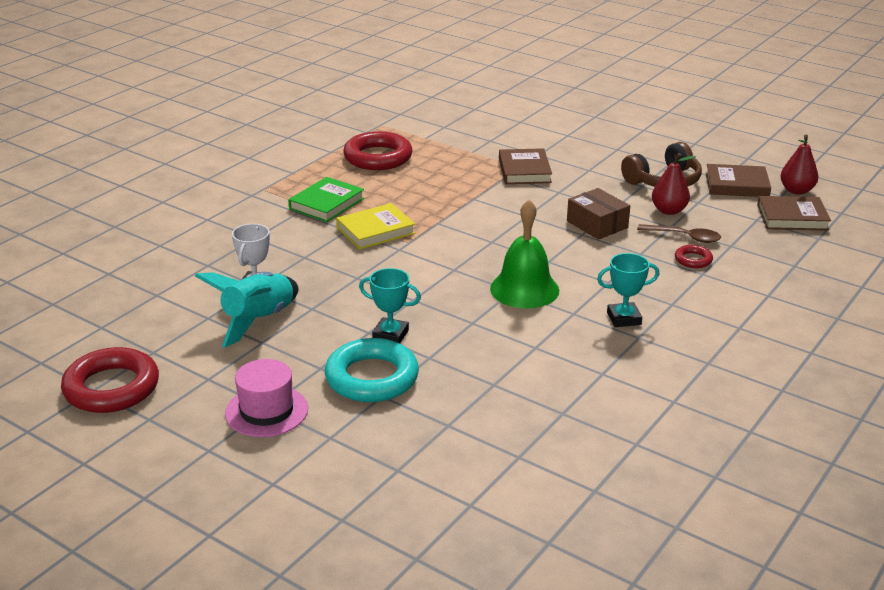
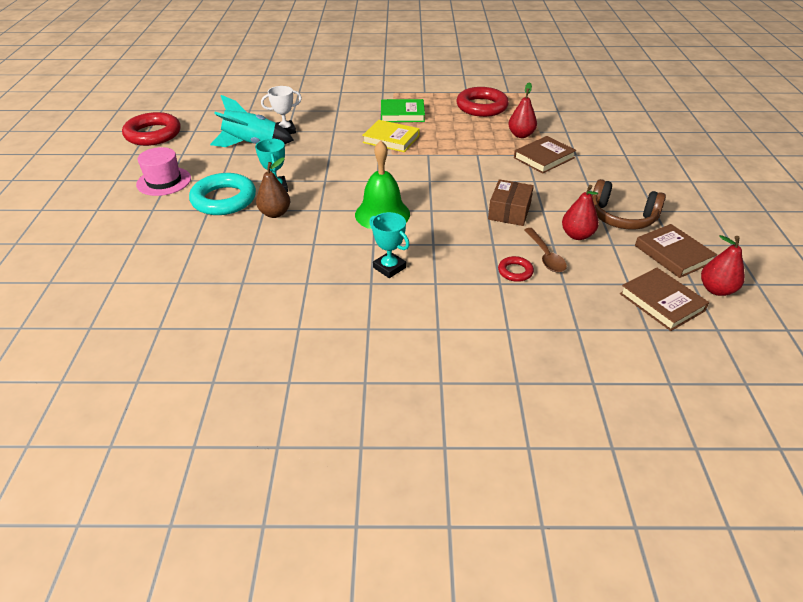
camera: 55 degrees right, 10 degrees up
none -> brown pear [256,158,290,218]
none -> red pear [508,82,537,138]

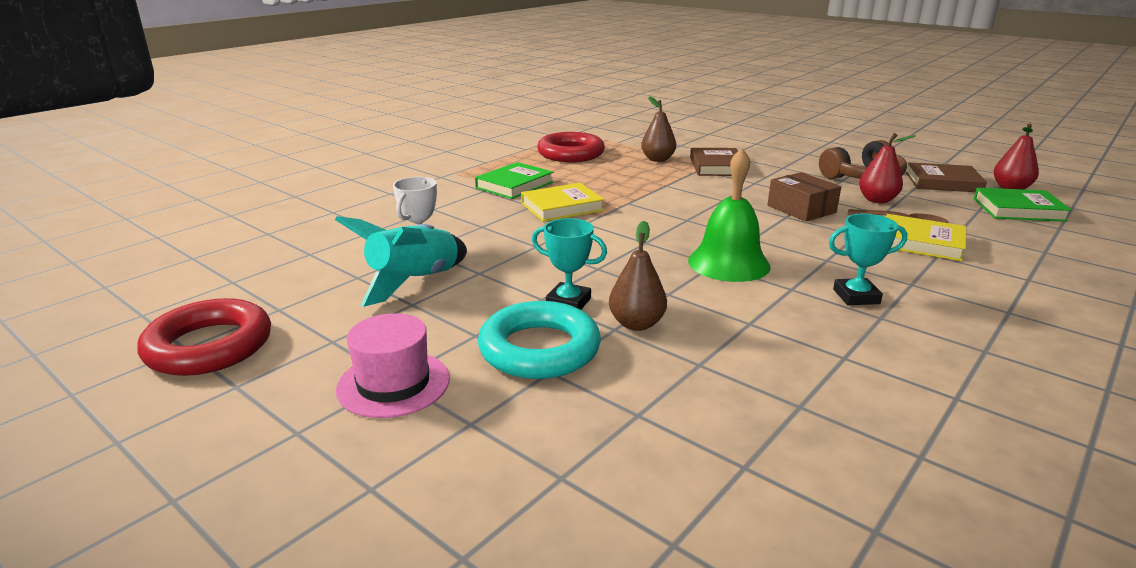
camera: 50 degrees left, 15 degrees down
red ring [498,256,534,282] -> yellow book [886,214,966,261]
red pear [508,82,537,138] -> brown pear [641,96,676,162]
brown book [620,268,709,331] -> green book [974,188,1072,222]

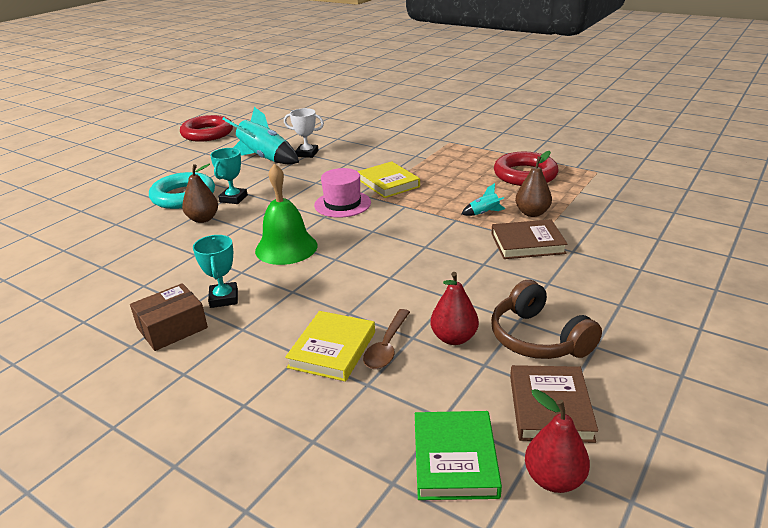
camera: 85 degrees right, 5 degrees up
pink hat [336,313,450,418] -> pink hat moved to [314,168,371,218]
green book [475,162,553,199] -> none
brown box [767,172,841,222] -> brown box moved to [130,283,208,351]
none -> turquoise rocket [461,183,505,216]

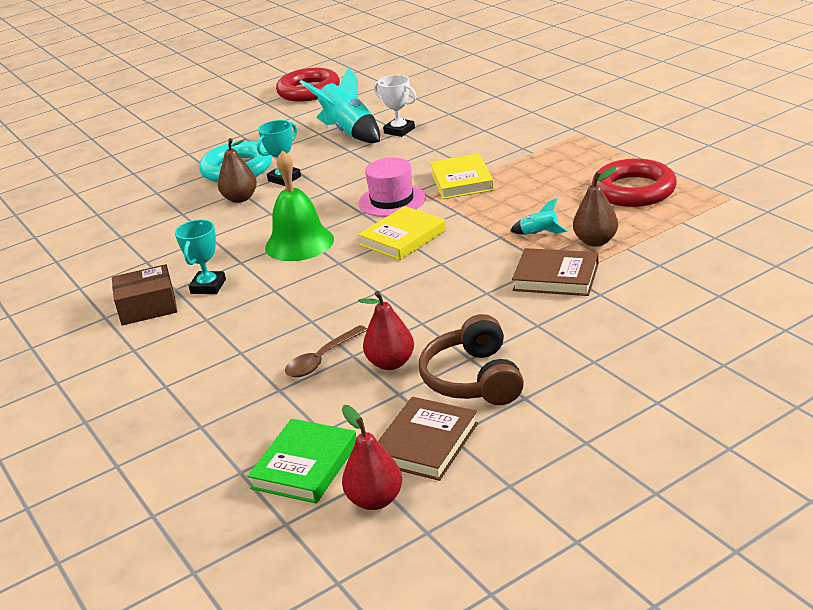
camera: 25 degrees right, 0 degrees up
yellow book [285,311,375,382] -> yellow book moved to [358,206,446,260]

